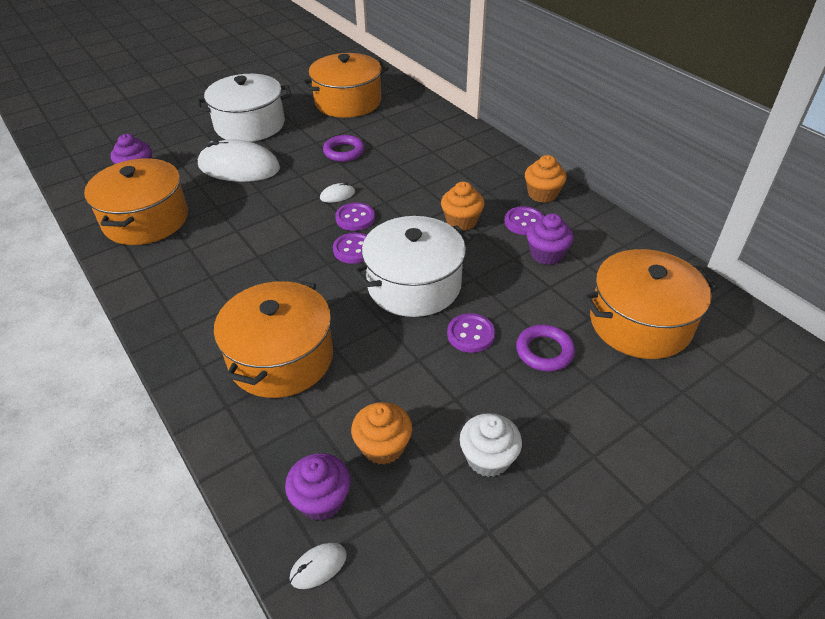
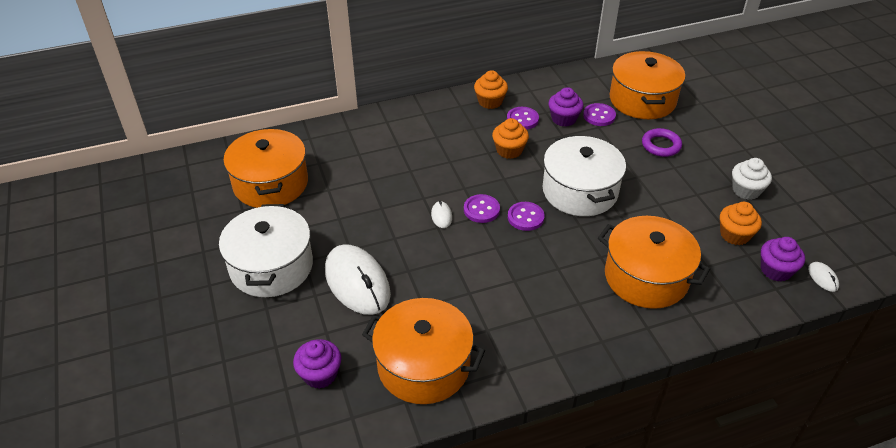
camera: 75 degrees left, 0 degrees up
white mouse [198,139,280,182] -> white mouse turned 60 degrees counterclockwise [325,244,391,315]
purple ring [323,135,365,162] -> none
purple button [447,313,495,353] -> purple button moved to [583,103,616,126]

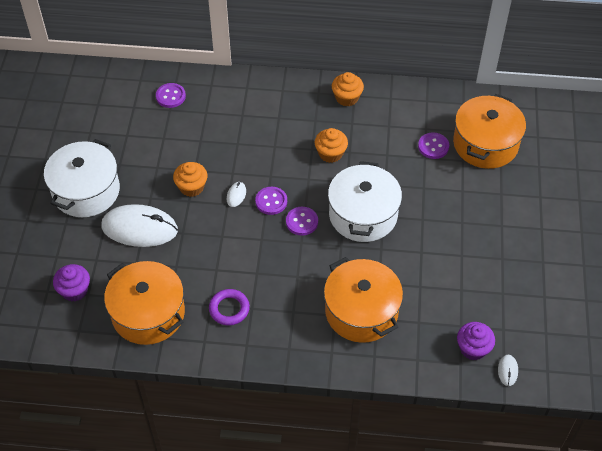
camera: 25 degrees right, 10 degrees up
orange pot [223,128,308,208] -> none
white mouse [325,244,391,315] -> white mouse turned 75 degrees counterclockwise [101,204,178,247]
purple button [507,107,539,130] -> purple button moved to [156,83,186,108]
purple cupcake [548,87,583,127] -> none
purple ring [642,128,682,157] -> purple ring moved to [209,289,250,325]
orange cupcake [720,202,762,245] -> orange cupcake moved to [173,162,207,197]
white cupcake [732,158,772,200] -> none

